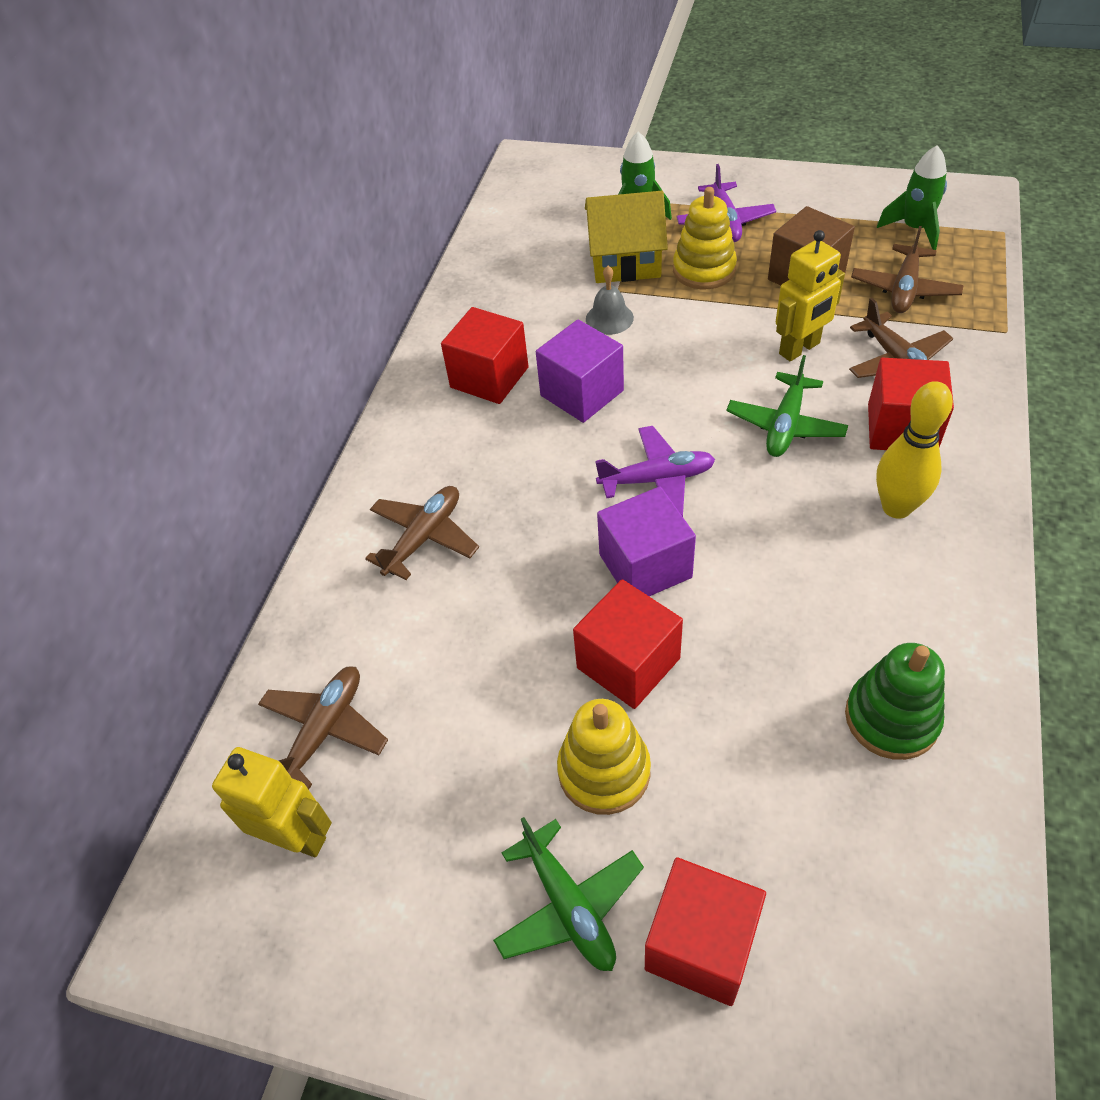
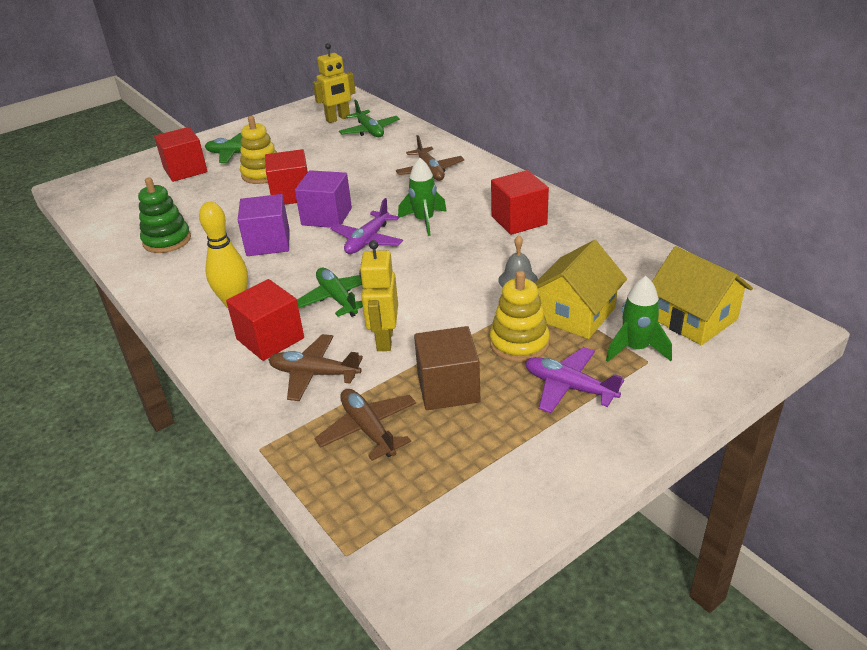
camera: 125 degrees right, 15 degrees down
brown plane [258,666,388,790] -> green plane [339,99,400,137]
purple cube [536,319,624,423] -> purple cube moved to [238,194,290,256]
green rocket [877,145,947,250] -> green rocket moved to [398,158,447,236]
none -> yellow house [652,246,753,345]

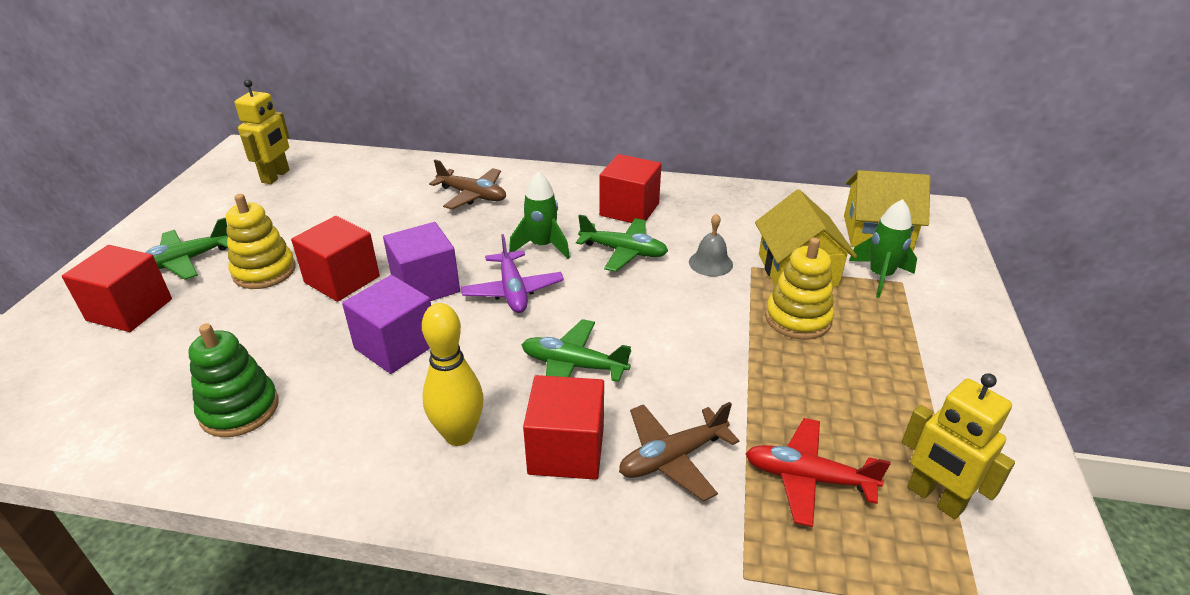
camera: 45 degrees left, 0 degrees up
brown plane [314,389,416,461] -> red plane [745,418,890,527]
green plane [339,99,400,137] -> green plane moved to [576,214,668,272]
yellow robot [359,240,398,351] -> yellow robot moved to [902,373,1015,519]
brown cube [414,326,480,410] -> none
purple plane [525,347,624,413] -> none

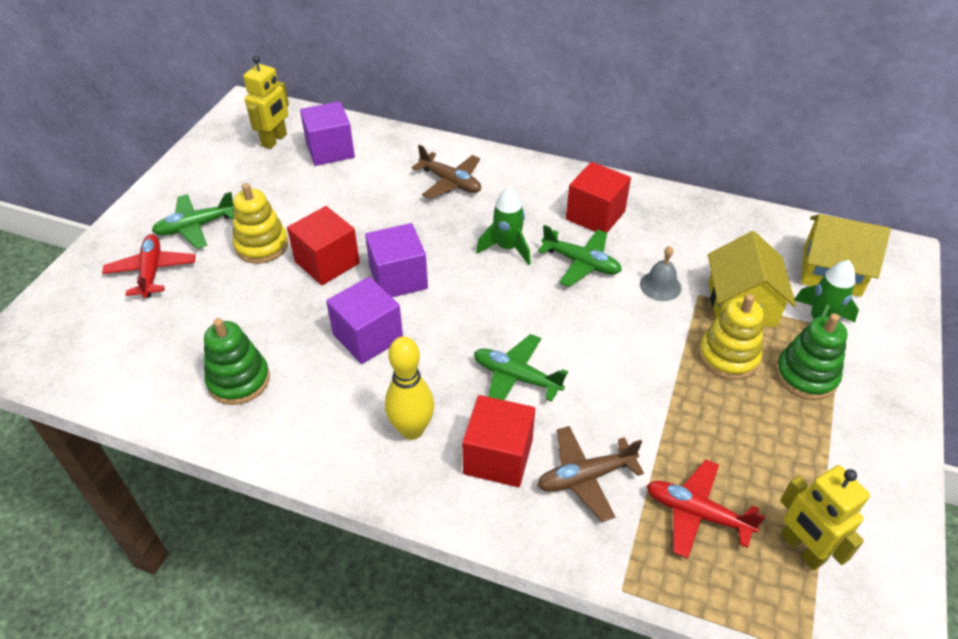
camera: 10 degrees right, 10 degrees up
red cube [62,245,172,332] -> red plane [102,234,196,298]
purple plane [461,234,564,313] -> none
none -> purple cube [300,101,355,166]
none -> green stacking toy [775,313,848,400]

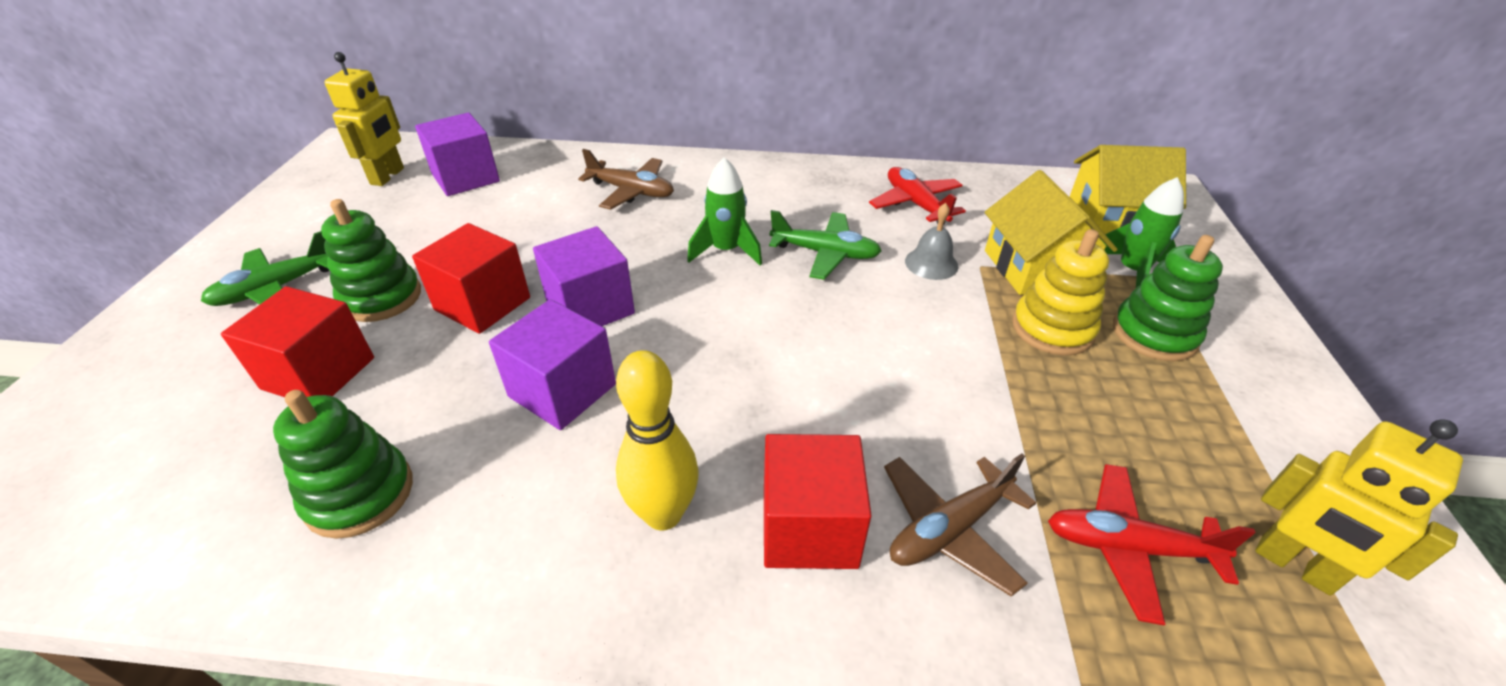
camera: 15 degrees left, 5 degrees down
red plane [102,234,196,298] -> red plane moved to [869,167,966,225]
yellow stacking toy [233,183,288,264] -> green stacking toy [321,199,421,322]
green plane [474,334,568,402] -> none
red cube [566,162,631,233] -> red cube moved to [221,286,374,397]

